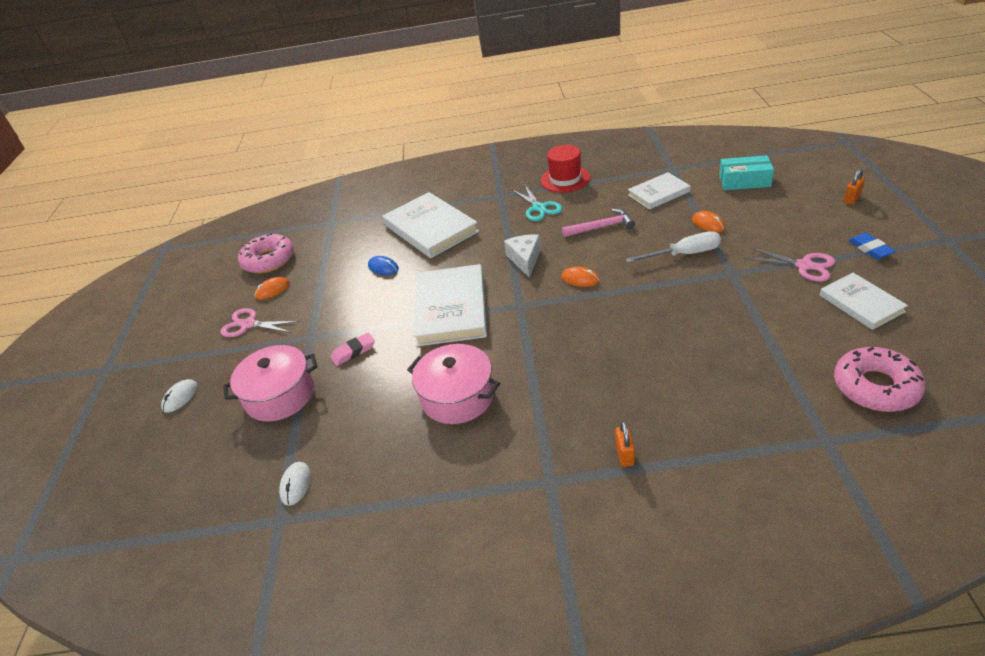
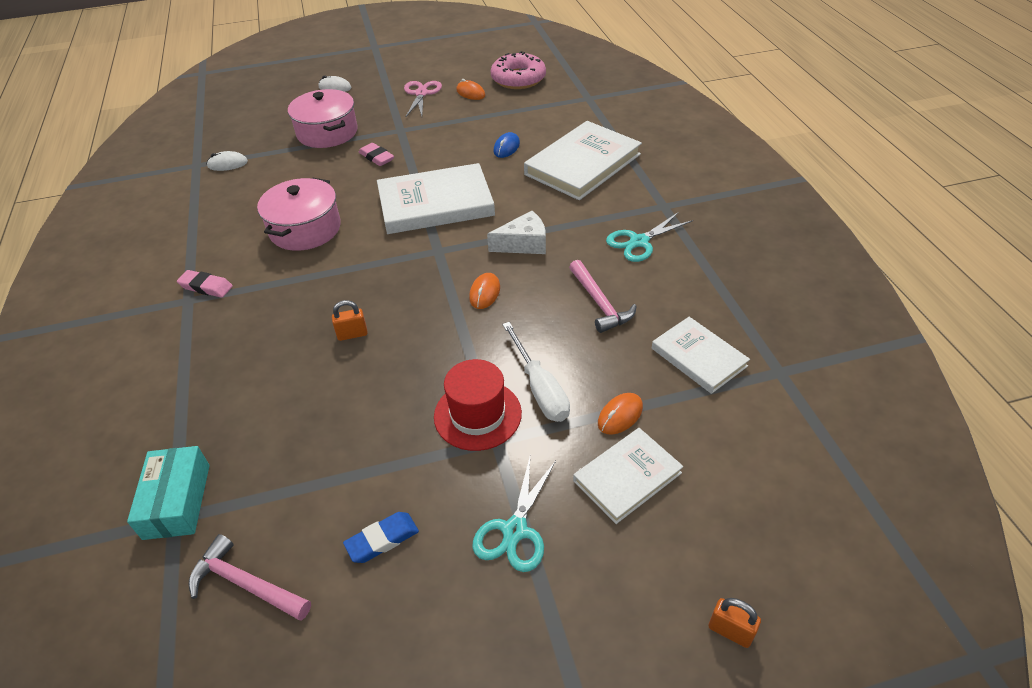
camera: 75 degrees right, 5 degrees up
red hat [541,145,591,192] -> red hat moved to [434,359,522,451]
orange padlock [615,421,635,467] -> orange padlock moved to [332,300,368,341]
turquoise box [719,155,774,190] -> turquoise box moved to [127,446,210,540]
pink scissors [744,247,835,282] -> turquoise scissors [472,457,556,572]
white book [820,273,908,330] -> white book moved to [573,428,684,524]
pink donut [834,347,926,412] -> pink hammer [189,534,311,620]
blue eraser [848,233,895,259] -> blue eraser moved to [343,512,419,563]
none -> pink eraser [177,270,233,298]

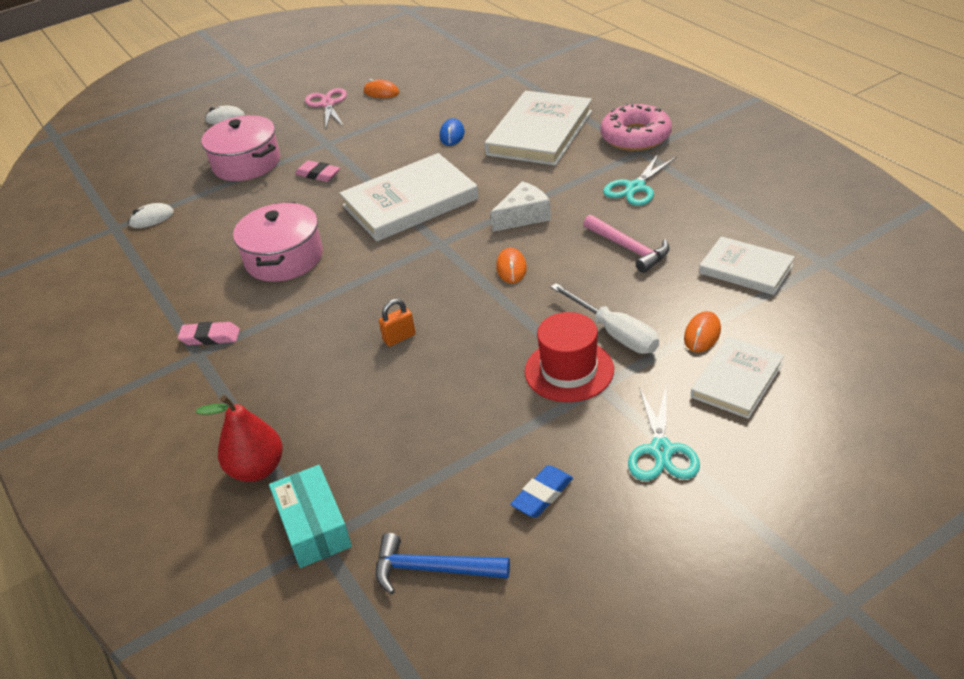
camera: 15 degrees left, 5 degrees down
pink hammer [189,534,311,620] -> blue hammer [376,533,510,595]
pink donut [491,51,546,89] -> pink donut moved to [600,103,672,151]
orange padlock [709,598,761,648] -> none
none -> red pear [196,395,283,482]

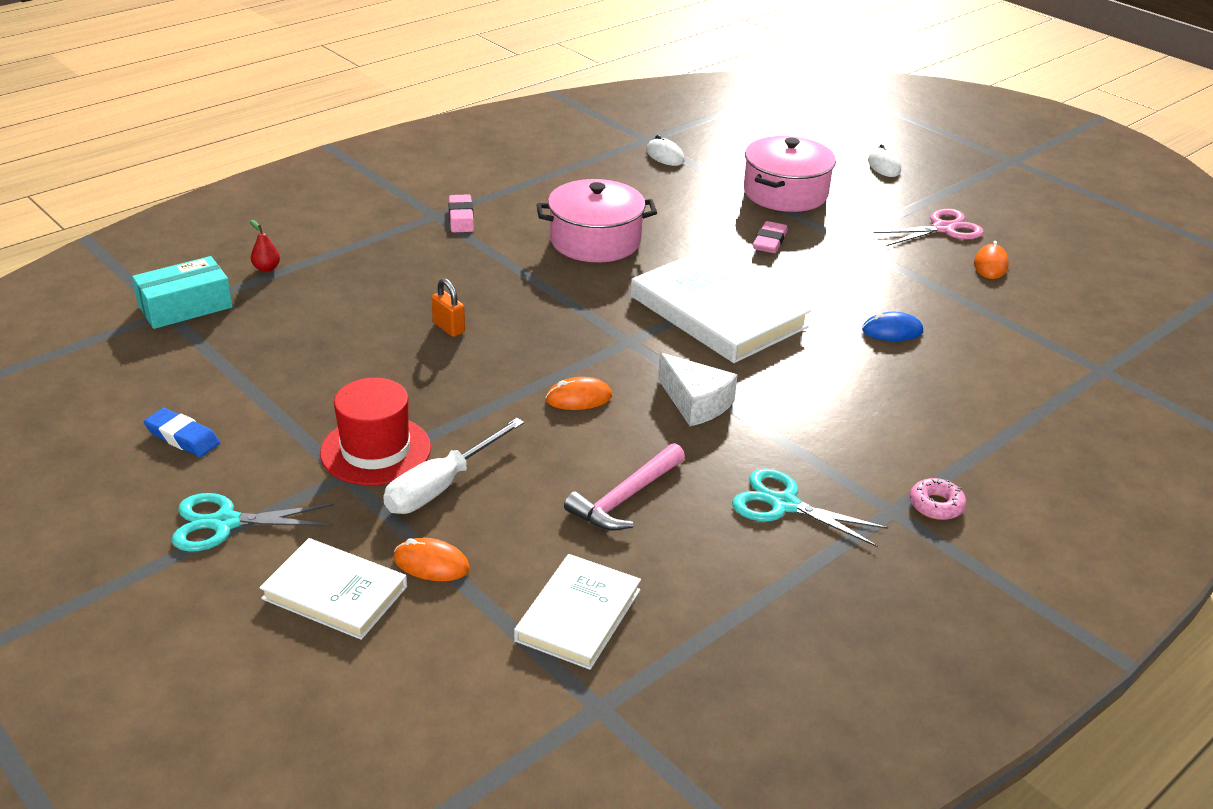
camera: 75 degrees right, 5 degrees down
red pear [196,395,283,482] -> red pear [250,220,280,272], size x0.48
blue hammer [376,533,510,595] -> none
white book [484,91,592,166] -> none
pink donut [600,103,672,151] -> pink donut [910,478,966,520], size x0.47

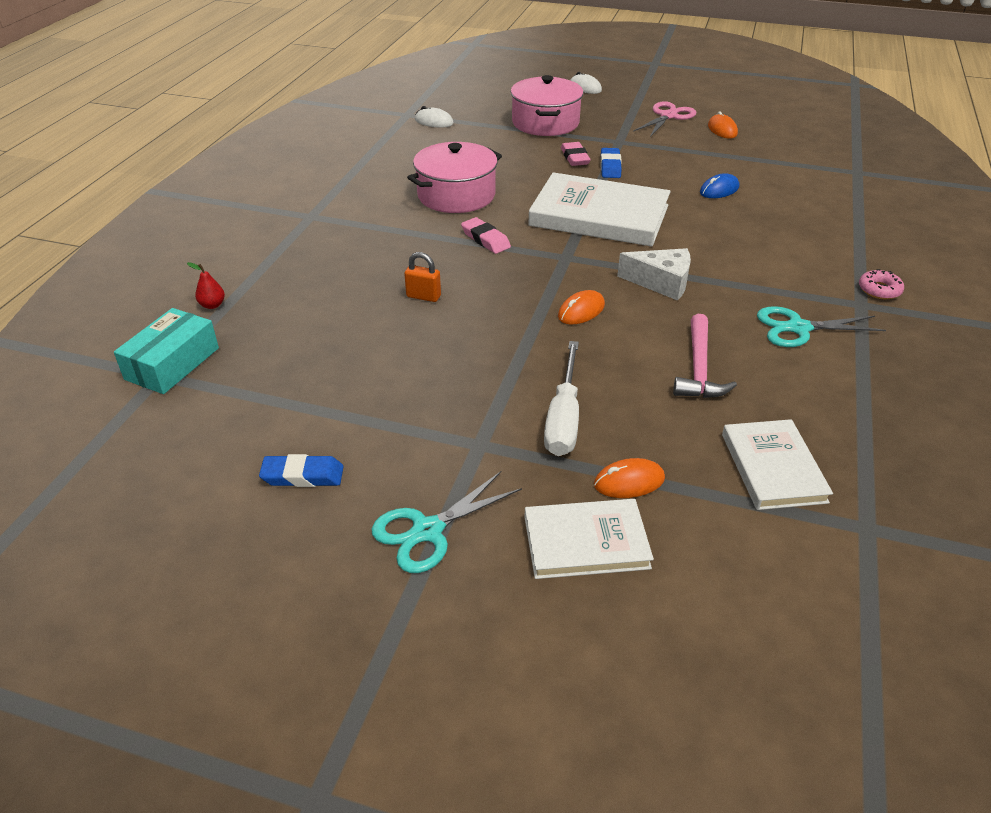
camera: 30 degrees left, 5 degrees up
red hat [320,378,431,485] -> none
pink eraser [448,194,474,232] -> pink eraser moved to [461,217,511,254]
none -> blue eraser [601,148,622,178]

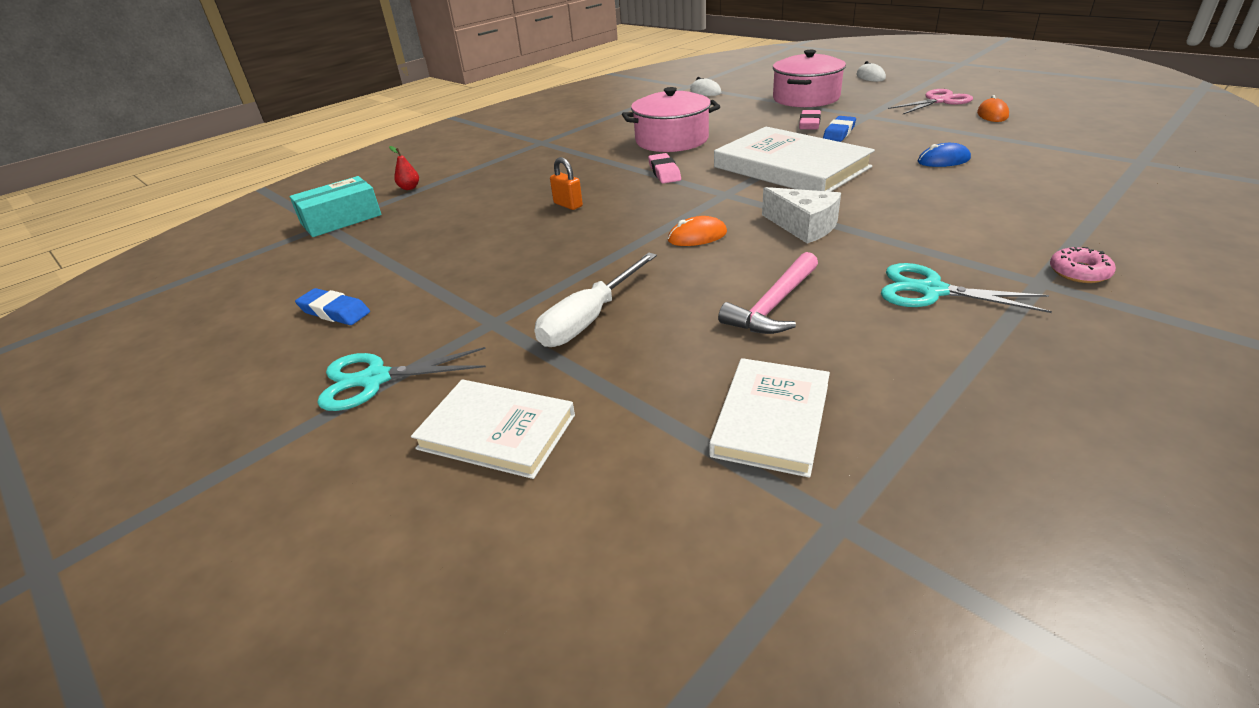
camera: 30 degrees right, 5 degrees down
orange mouse [594,458,665,498] -> none

